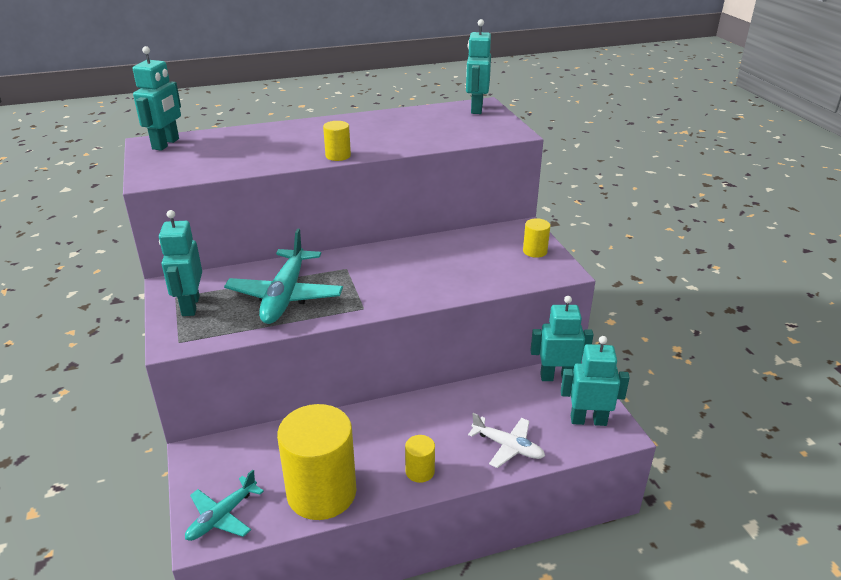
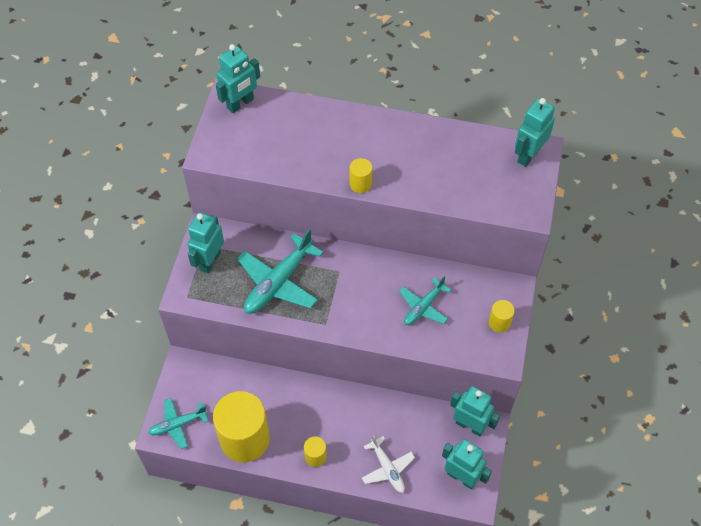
camera: 30 degrees right, 25 degrees up
none -> turquoise plane [399,276,451,325]

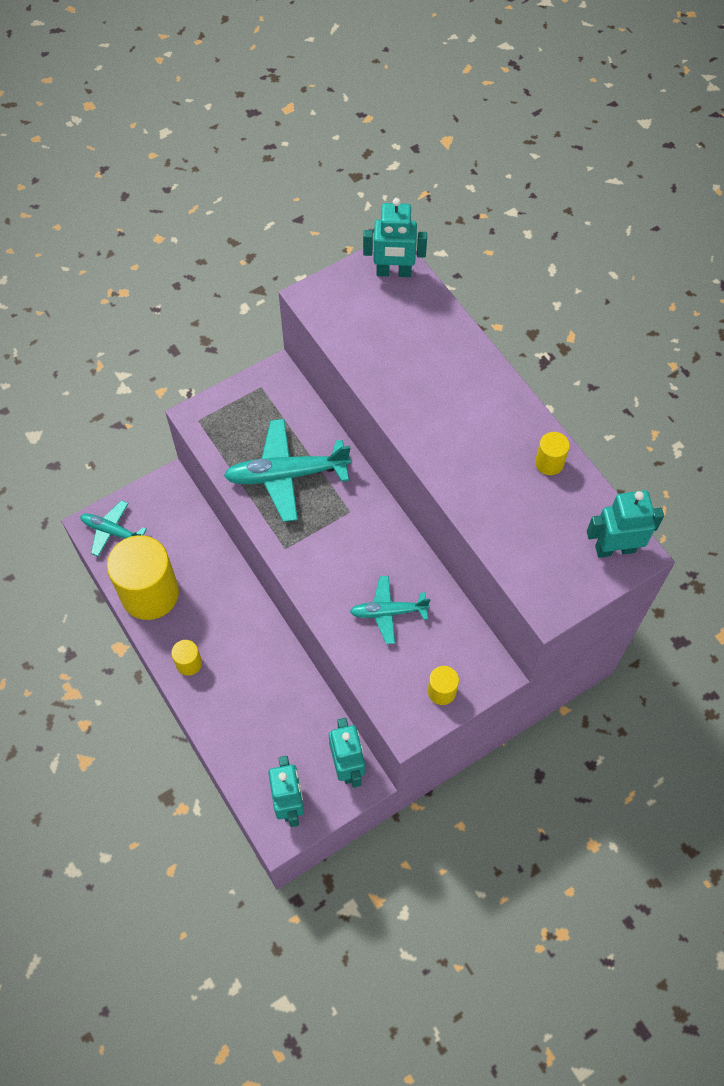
camera: 45 degrees right, 5 degrees up
turquoise robot [187,212,224,274] -> none
yellow cylinder [350,158,372,193] -> yellow cylinder moved to [535,432,570,475]
white plane [362,435,415,493] -> none

